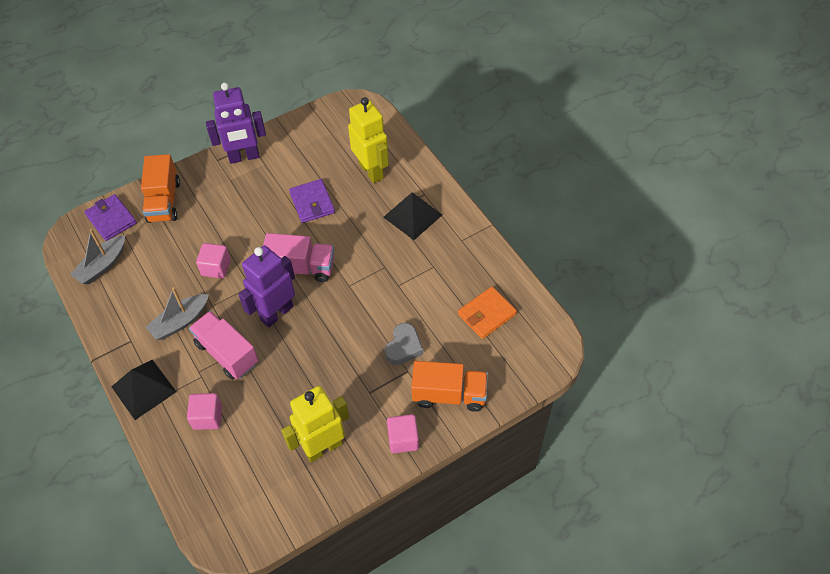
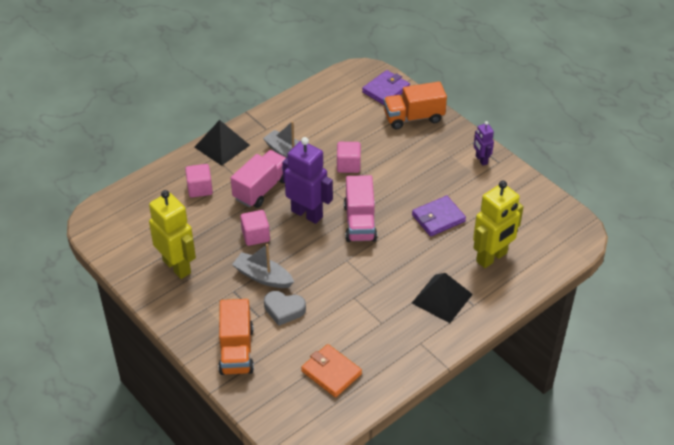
camera: 80 degrees right, 10 degrees down
grey boat [70,229,125,284] -> grey boat moved to [232,244,294,288]
purple robot [206,83,266,164] -> purple robot [474,121,494,166], size x0.52
pink cube [387,414,419,453] -> pink cube moved to [240,210,270,246]

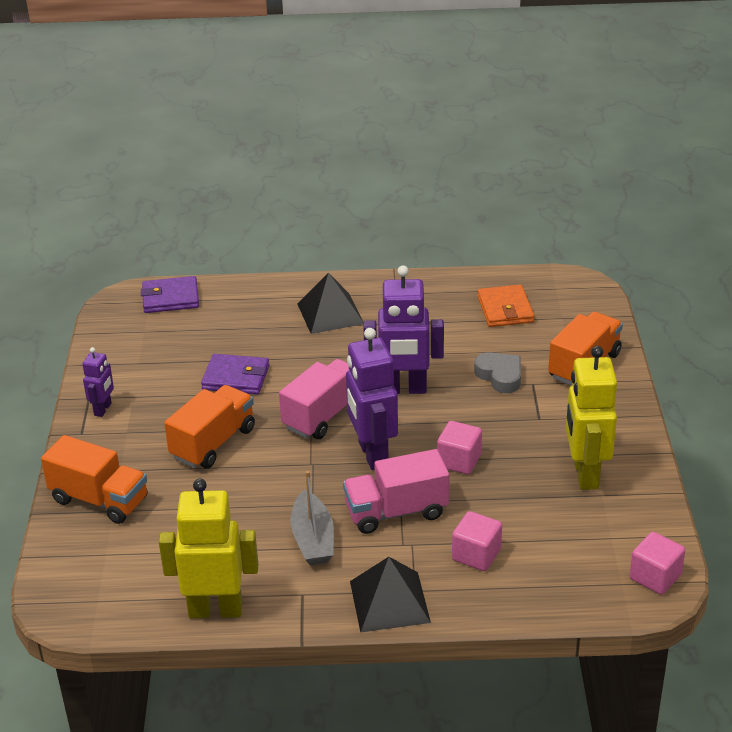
camera: 140 degrees left, 10 degrees down
grey boat [232,244,294,288] -> none
pink cube [337,142,361,173] -> pink cube moved to [629,532,685,595]
purple wallet [362,70,410,105] -> purple wallet moved to [141,276,199,313]
yellow robot [473,180,524,268] -> yellow robot moved to [159,479,258,618]
none -> orange truck [164,385,255,469]
none -> purple robot [364,266,444,394]

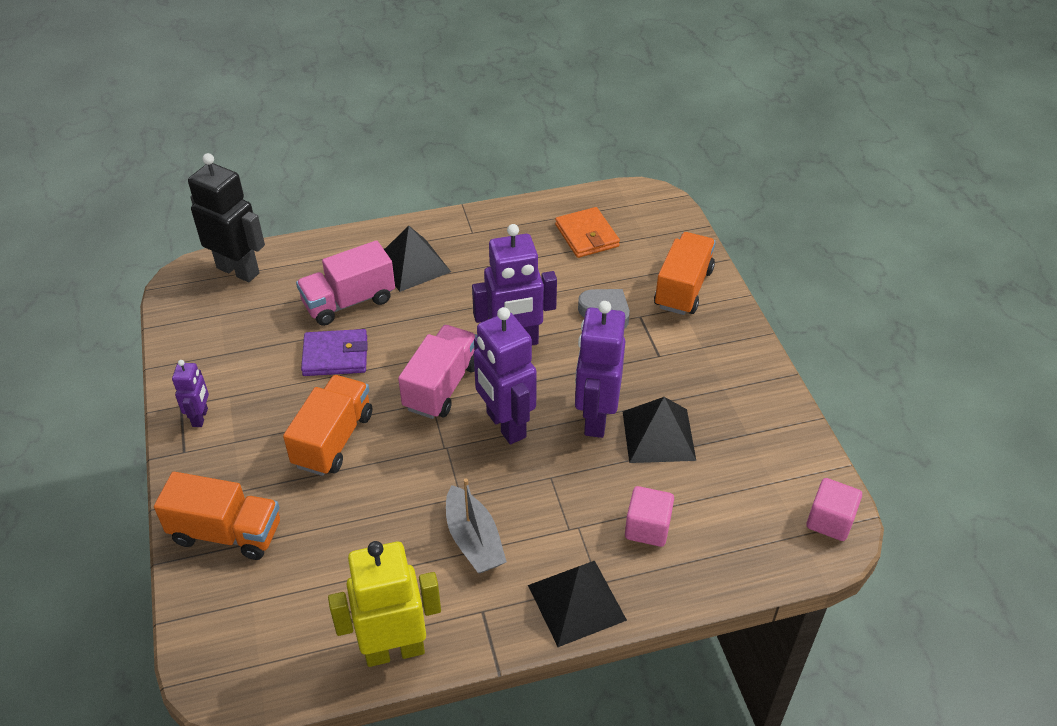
camera: 15 degrees left, 10 degrees up
purple wallet [141,276,199,313] -> black robot [188,153,265,282]
pink truck [343,449,450,534] -> pink truck moved to [296,240,395,326]
pink cube [437,421,482,474] -> purple robot [575,301,625,438]
yellow robot [566,346,617,490] -> none
none -> black pyramid [623,397,696,463]

